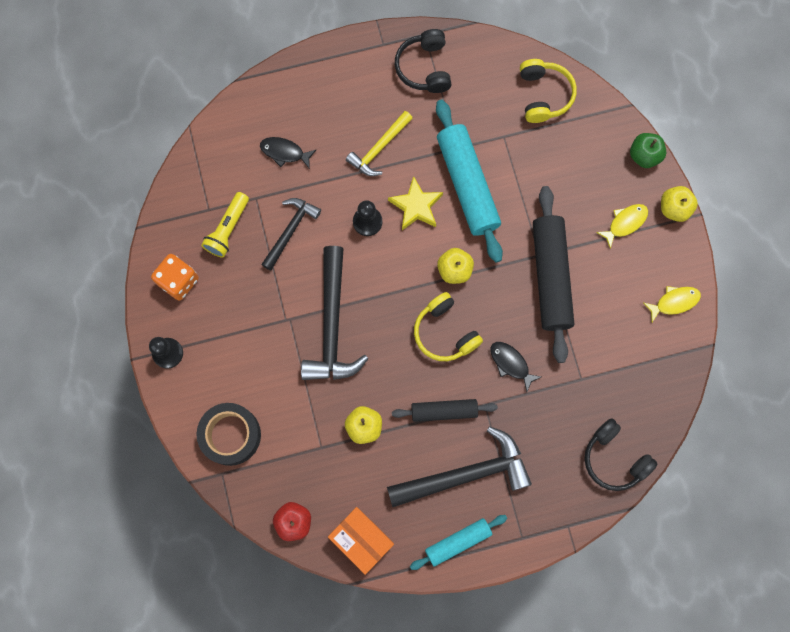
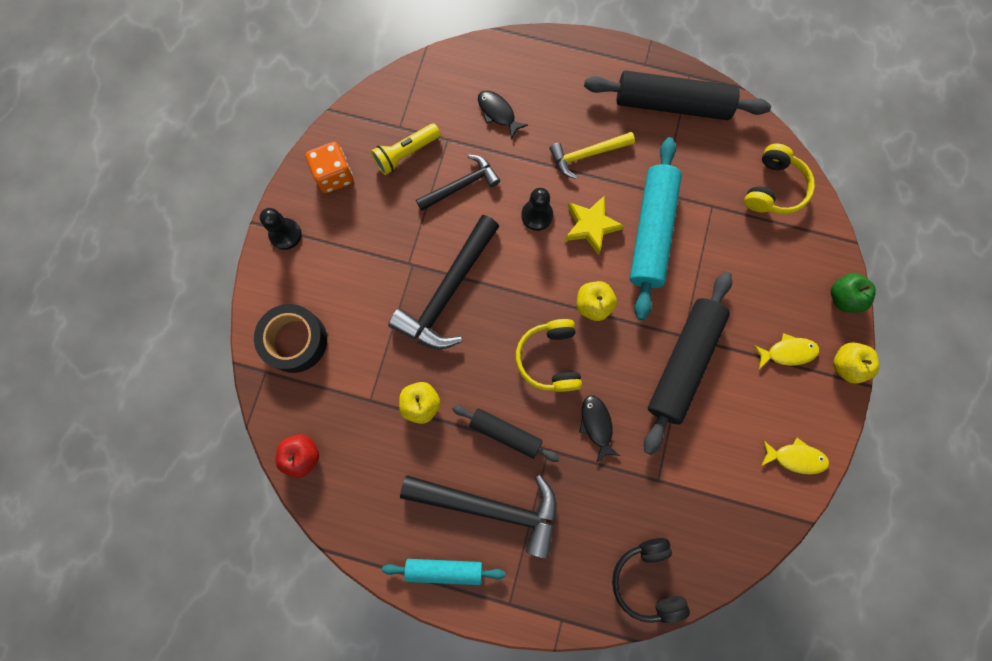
camera: 30 degrees right, 0 degrees up
orange box [328,507,394,575] -> none
black headphones [395,29,452,93] -> black rolling pin [584,71,771,120]

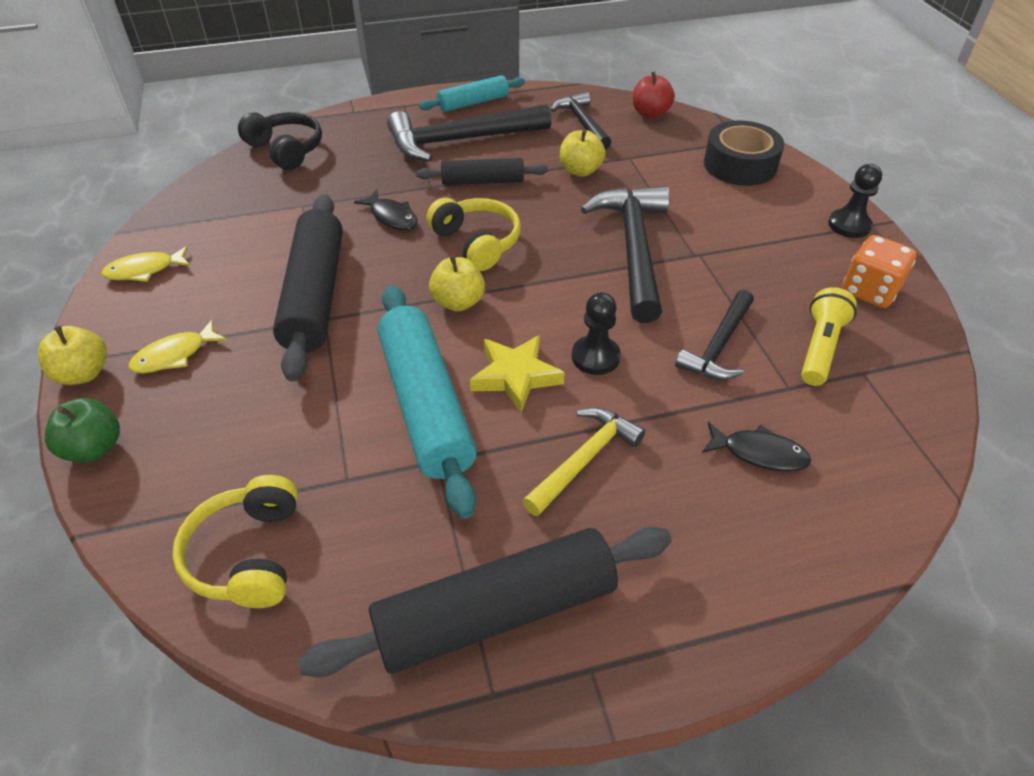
camera: 150 degrees right, 30 degrees down
none -> black hammer [551,92,611,150]

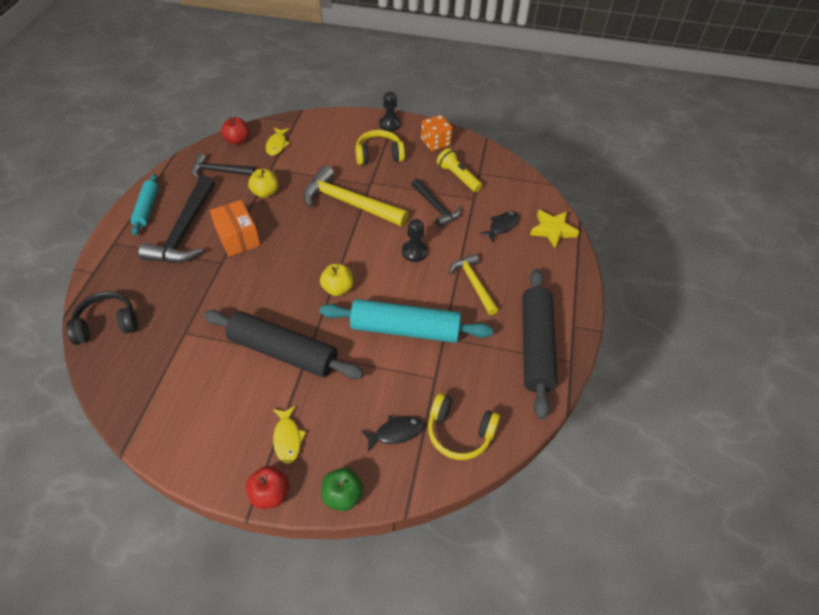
camera: 65 degrees left, 5 degrees up
yellow apple [38,326,107,385] -> red apple [246,466,289,509]
yellow fish [101,246,190,282] -> yellow fish moved to [266,128,290,156]
black fish [354,190,418,230] -> black fish moved to [361,415,424,452]
black rolling pin [416,158,548,185] -> orange box [210,200,260,257]
yellow headphones [426,198,521,271] -> yellow headphones moved to [355,130,405,165]
yellow star [470,335,565,413] -> yellow star moved to [530,210,579,249]
black hammer [581,186,670,323] -> yellow hammer [303,165,409,227]
black tape [704,121,784,186] -> none

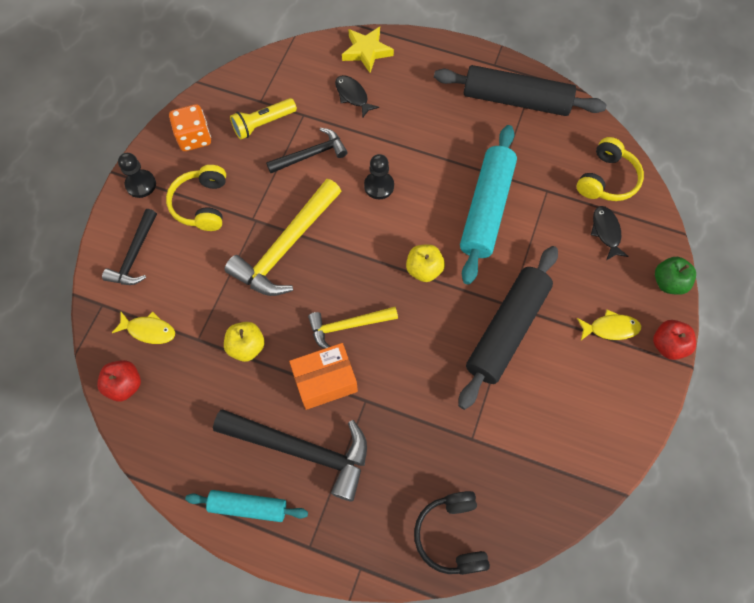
camera: 80 degrees left, 15 degrees up
black hammer [192,154,256,178] -> black hammer moved to [102,209,157,285]
yellow hammer [448,254,498,315] -> yellow hammer moved to [308,307,398,349]

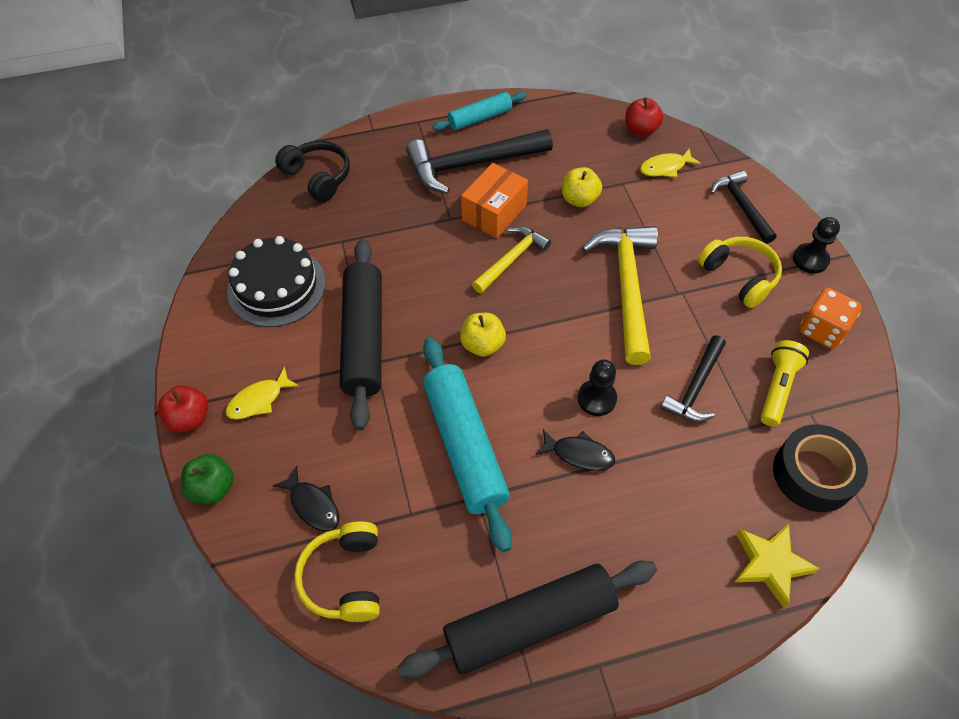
camera: 145 degrees right, 10 degrees down
black fish [335,75,379,118] -> black fish moved to [536,429,615,471]
none -> black cake [227,236,326,327]
none -> black tape [773,425,868,512]

